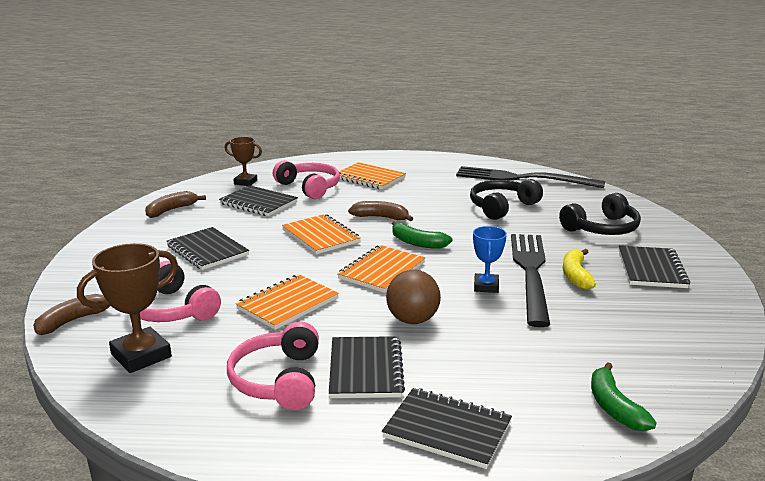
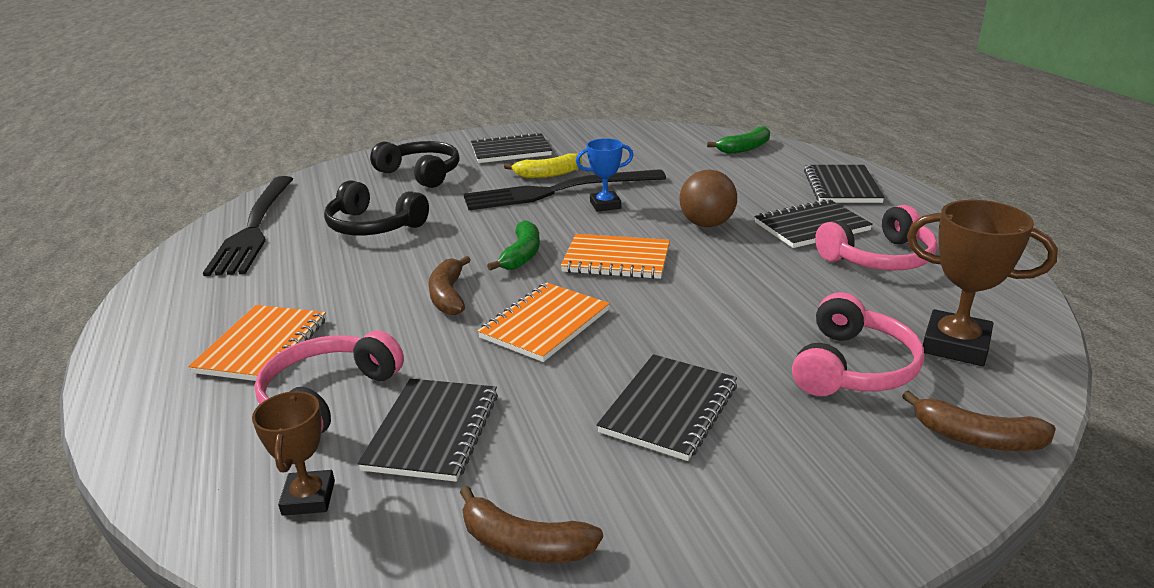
camera: 110 degrees left, 5 degrees up
orange notebook [235,274,339,330] -> none

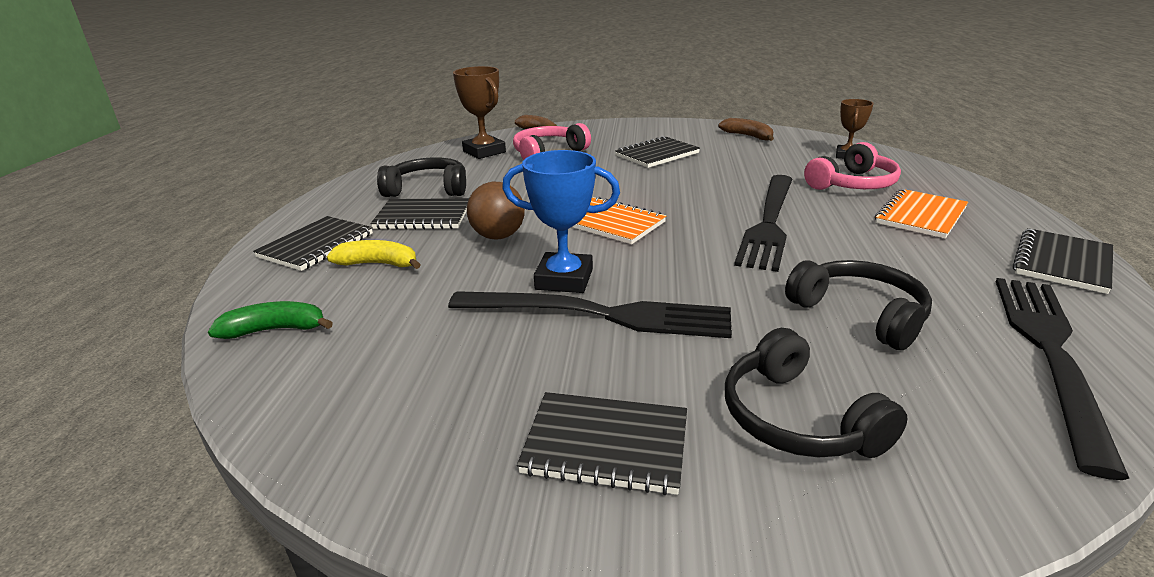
camera: 155 degrees left, 0 degrees up
black notebook [357,379,498,482] -> black notebook moved to [1013,228,1113,294]
brown banana [428,256,471,315] -> black fork [734,175,792,272]
orange notebook [477,283,610,362] -> none
green banana [487,220,540,271] -> none
yellow banana [504,153,582,178] -> yellow banana moved to [327,240,421,269]
blue trophy [576,138,634,212] -> blue trophy [502,150,620,293], size x1.59
pink headphones [815,205,938,271] -> black headphones [377,157,466,197]

